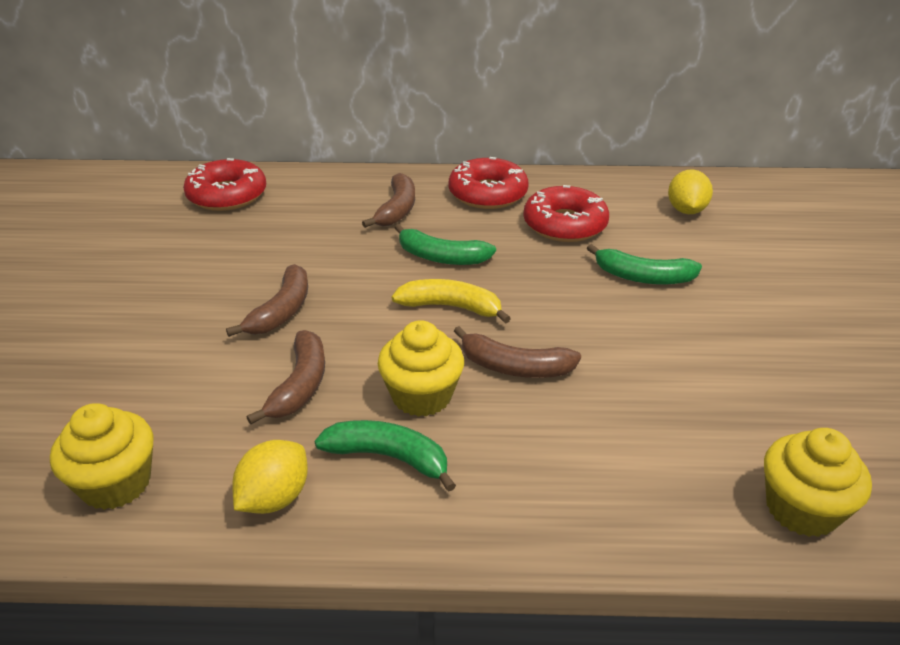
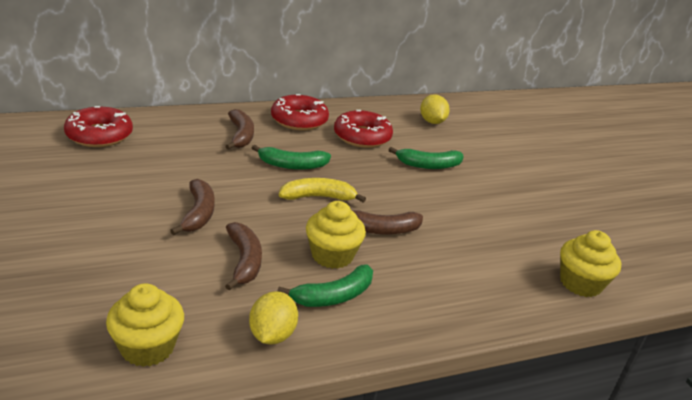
camera: 25 degrees left, 5 degrees down
green banana [314,420,456,492] -> green banana turned 150 degrees clockwise [278,264,373,307]

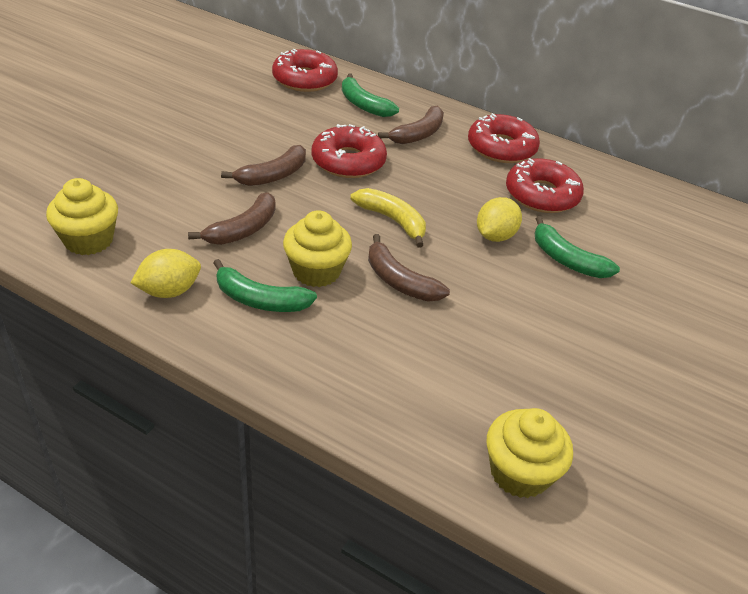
camera: 50 degrees right, 10 degrees up
green banana [252,145,331,170] -> green banana moved to [342,73,399,117]
yellow lemon [420,94,450,124] -> yellow lemon moved to [477,197,522,242]
none -> red donut [312,124,387,178]

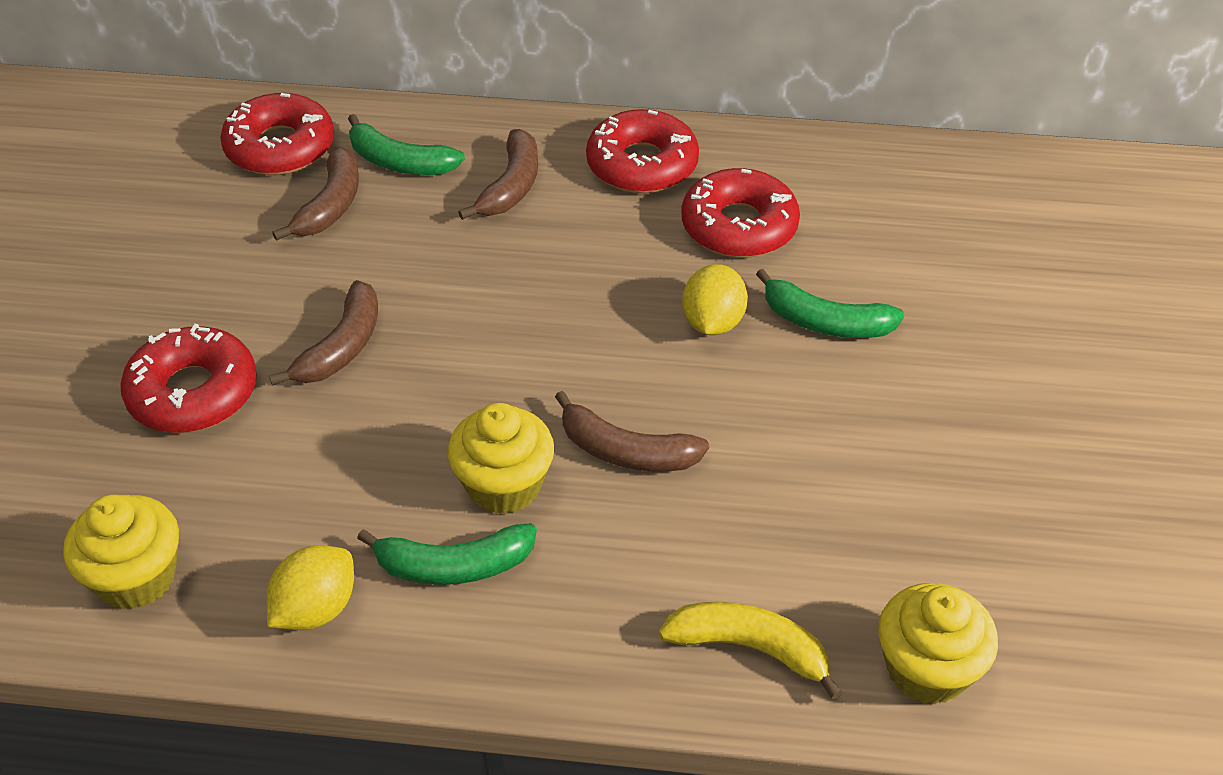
camera: 20 degrees left, 5 degrees up
brown banana [188,192,276,245] -> brown banana moved to [272,147,359,241]
red donut [312,124,387,178] -> red donut moved to [120,324,257,433]
yellow banana [350,188,426,248] -> yellow banana moved to [659,602,843,700]

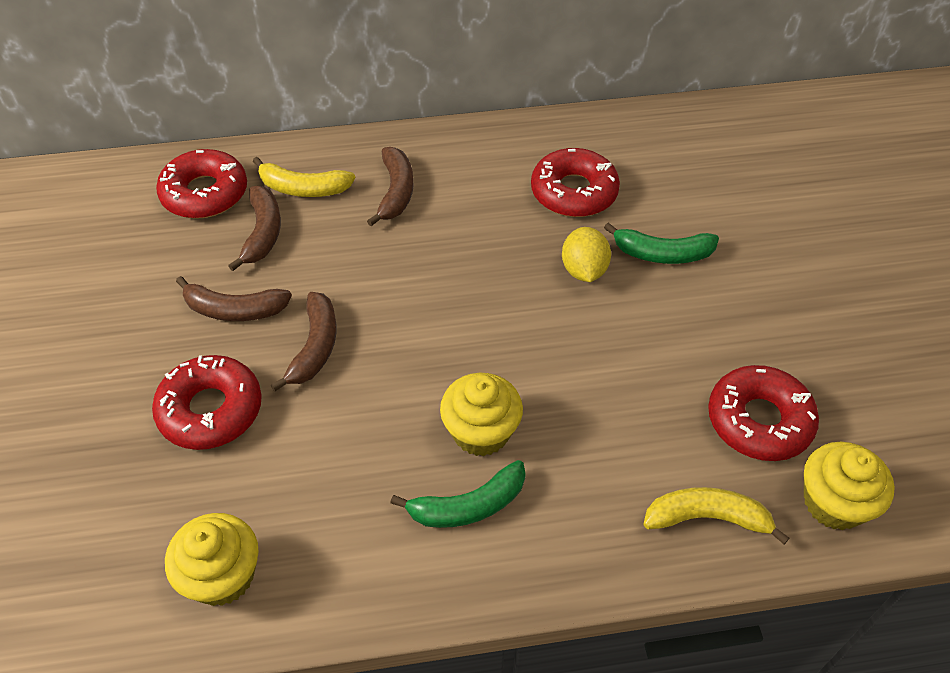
camera: 15 degrees left, 5 degrees up
yellow lemon [267,545,354,630] -> none
green banana [348,114,465,175] -> yellow banana [253,157,355,197]
brown banana [555,391,709,472] -> brown banana moved to [176,276,292,321]
red donut [586,109,699,193] -> red donut moved to [708,365,819,461]

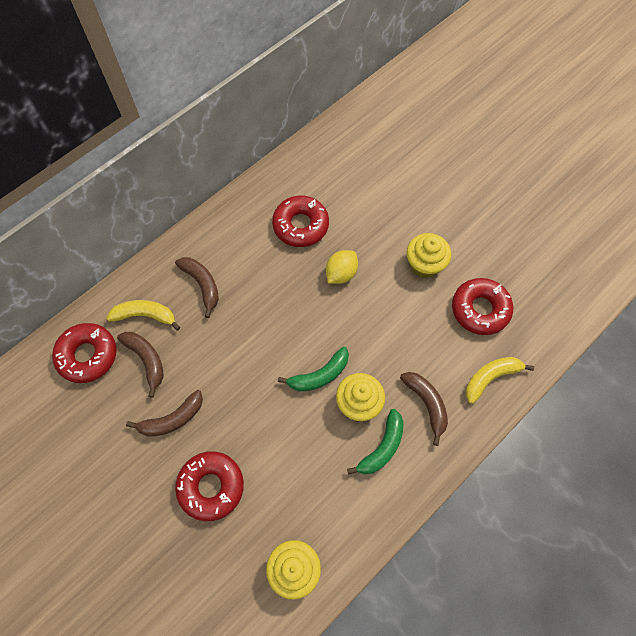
camera: 35 degrees left, 15 degrees up
yellow banana [253,157,355,197] -> yellow banana turned 150 degrees counterclockwise [106,300,180,331]
brown banana [271,292,336,392] -> brown banana moved to [400,372,448,446]
yellow lemon [562,227,611,282] -> yellow lemon turned 75 degrees clockwise [326,250,358,284]
green banana [604,223,719,264] -> green banana moved to [278,347,349,391]
yellow cupcake [804,442,895,530] -> yellow cupcake moved to [407,233,451,278]

